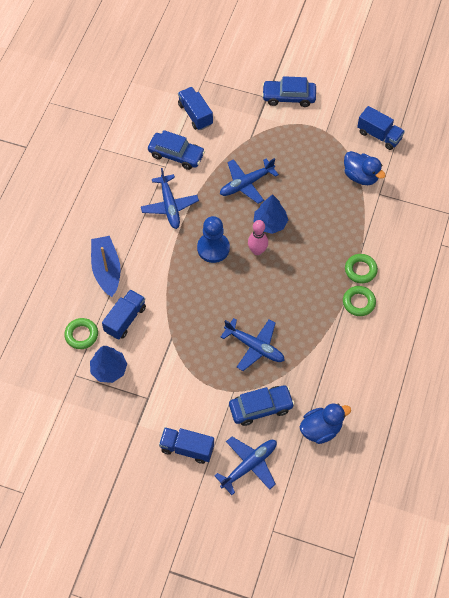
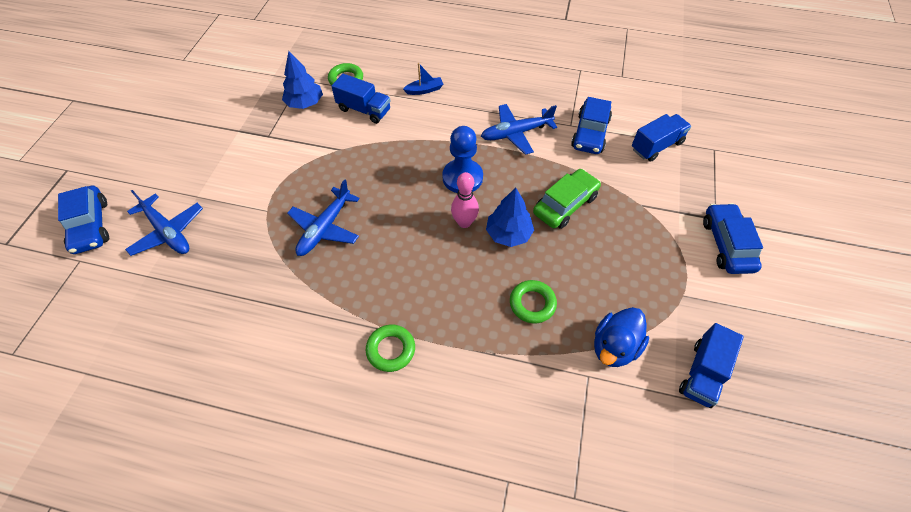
camera: 85 degrees right, 5 degrees down
blue boat [91,236,121,297] -> blue boat [403,63,443,95], size x0.53
blue truck [159,427,214,464] -> none
blue plane [220,158,279,204] -> green car [533,169,601,229]
blue car [229,385,295,426] -> blue car moved to [58,186,109,254]
blue duck [300,403,351,444] -> none
green ring [345,254,378,283] -> green ring moved to [510,280,557,324]

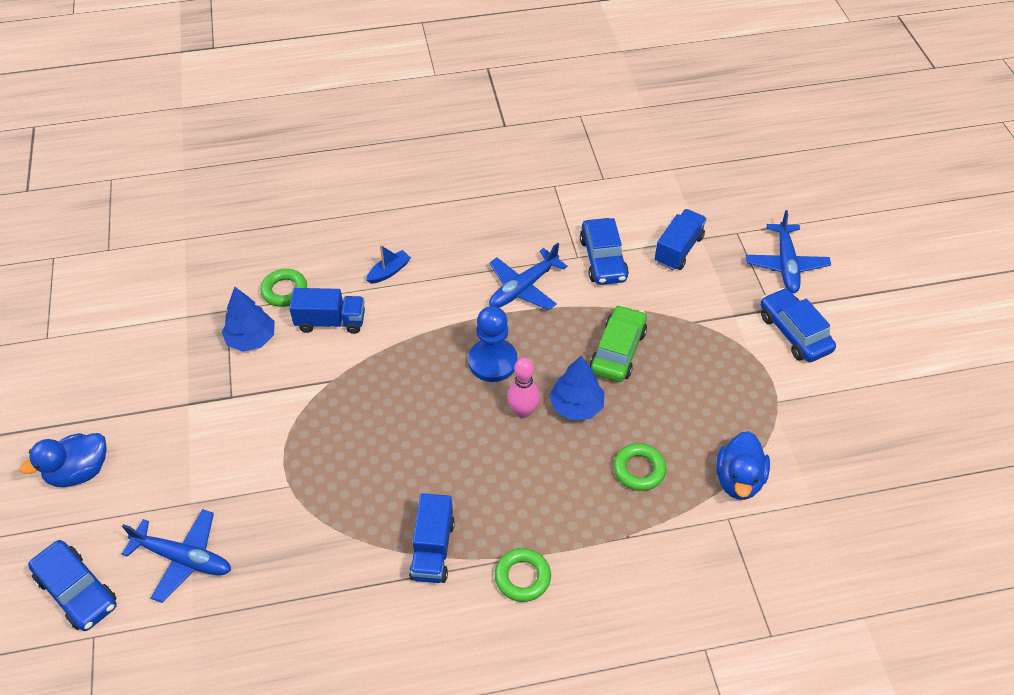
camera: 25 degrees left, 5 degrees down
blue plane [287,179,360,256] -> blue plane moved to [746,210,831,293]
blue truck [679,323,744,408] -> blue truck moved to [409,493,455,583]
none -> blue duck [20,433,107,487]

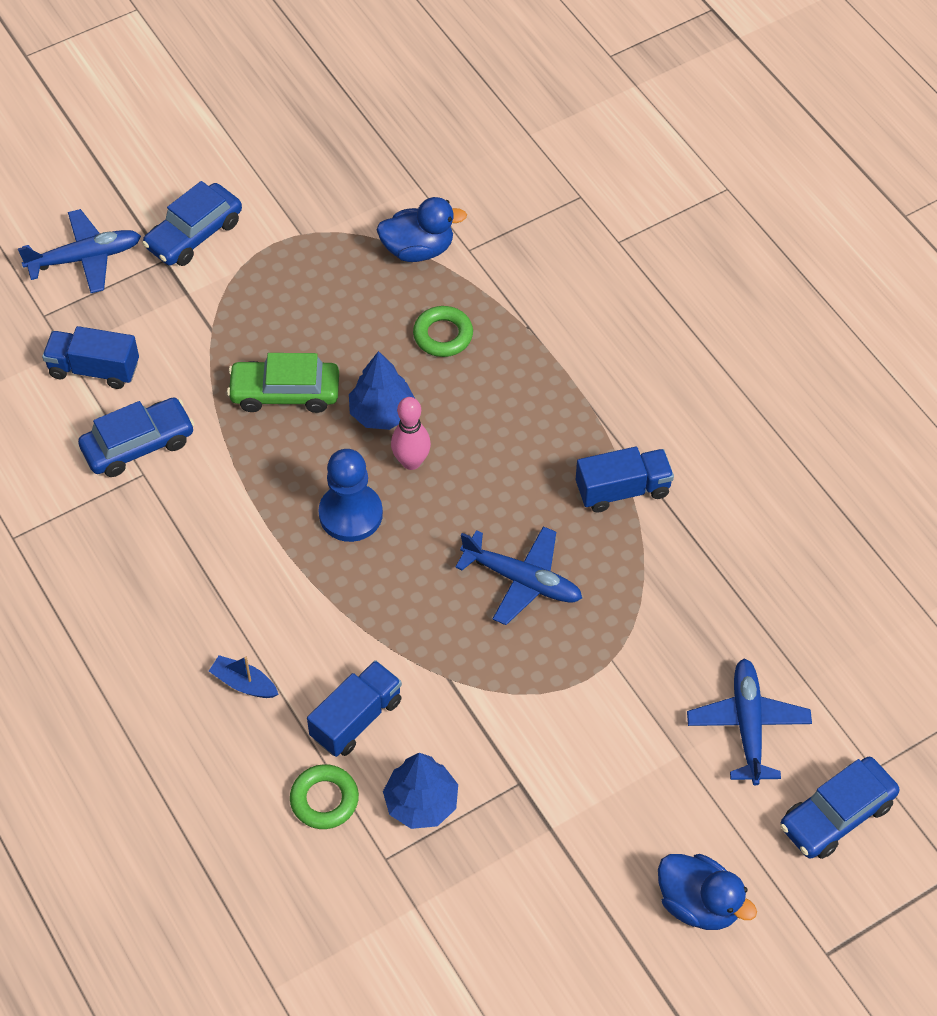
camera: 110 degrees left, 5 degrees up
blue car [28,540,117,631] -> blue car turned 150 degrees counterclockwise [780,757,899,859]
blue truck [289,288,365,334] -> blue truck turned 60 degrees clockwise [307,660,402,757]
blue plane [489,243,567,310] -> blue plane moved to [455,526,582,625]
green ring [495,548,551,602] -> none

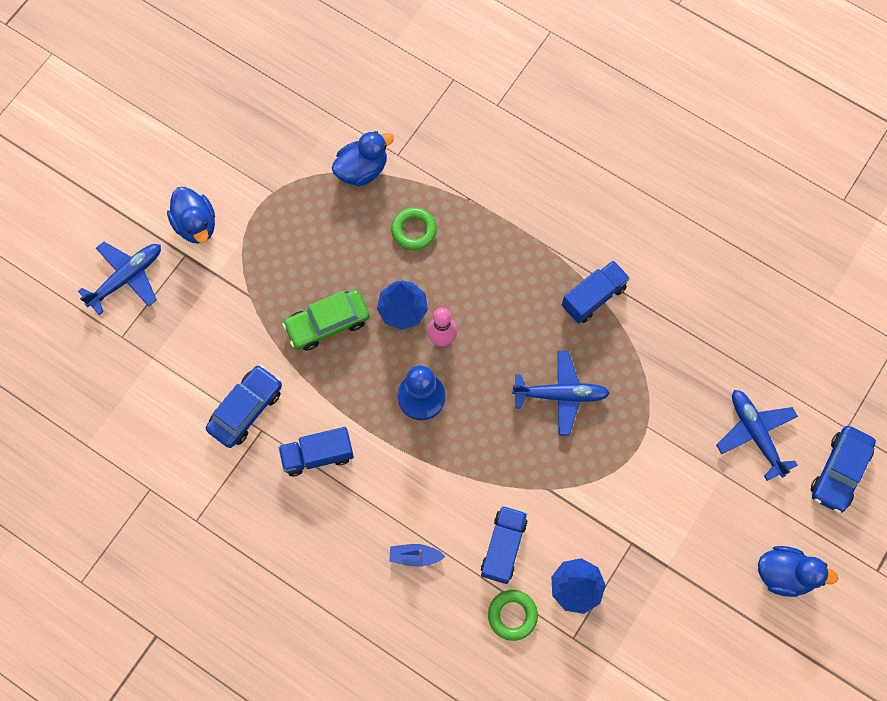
camera: 25 degrees left, 15 degrees up
blue truck [42,326,139,389] -> blue truck moved to [278,427,354,476]
blue car [142,181,242,266] -> blue duck [167,187,215,244]

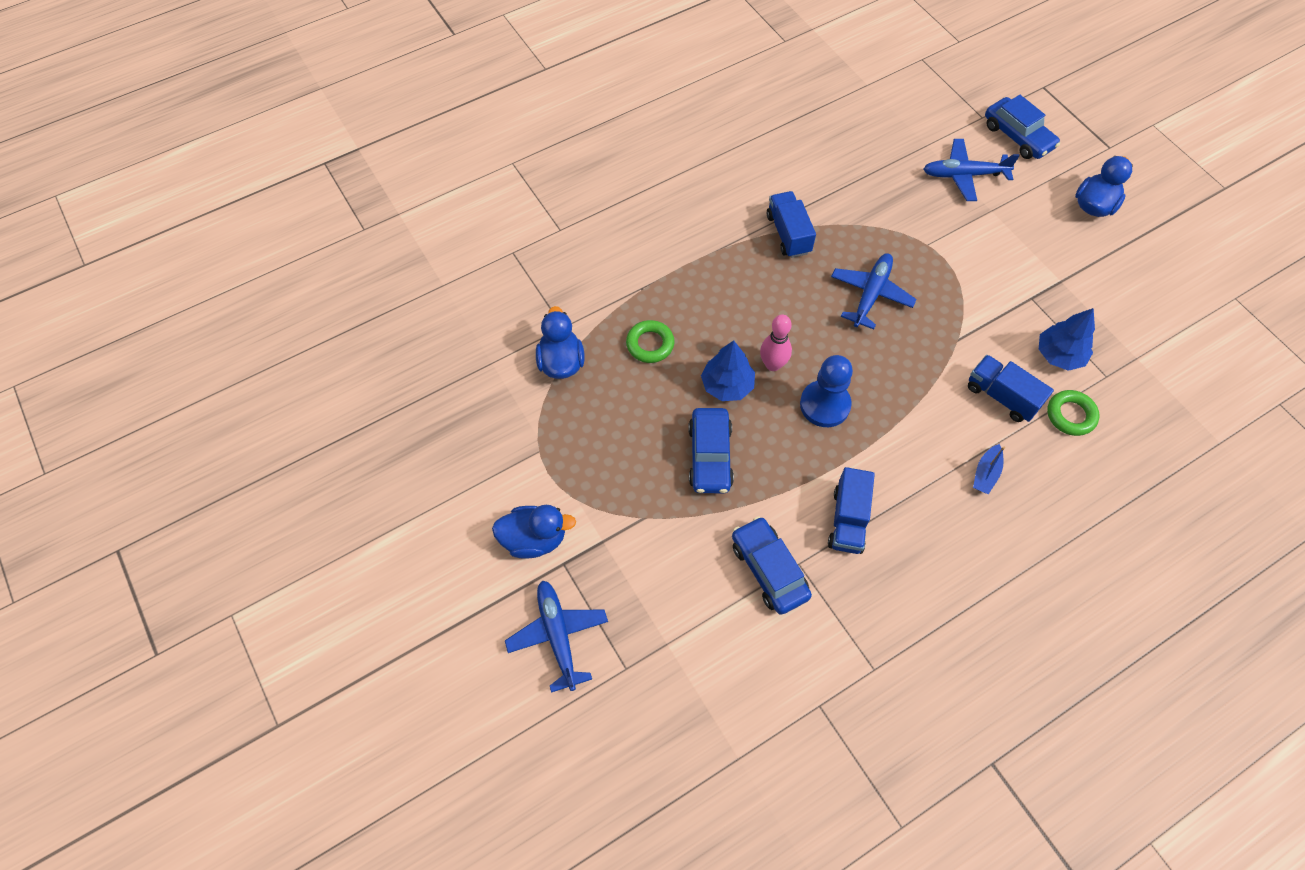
camera: 65 degrees left, 10 degrees down
green car [282,290,370,351] -> blue car [688,408,734,493]

